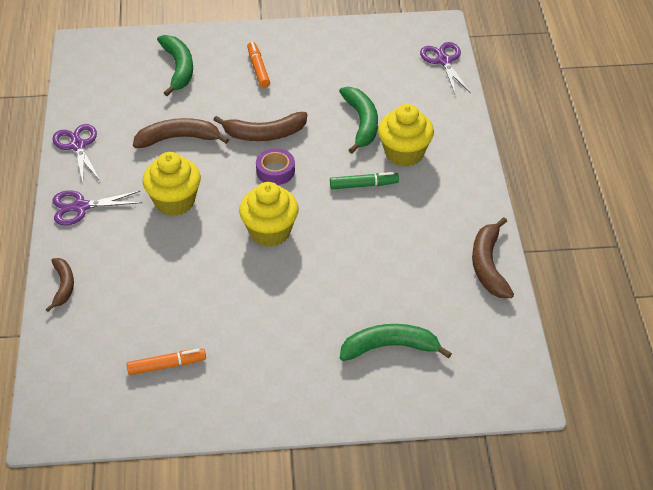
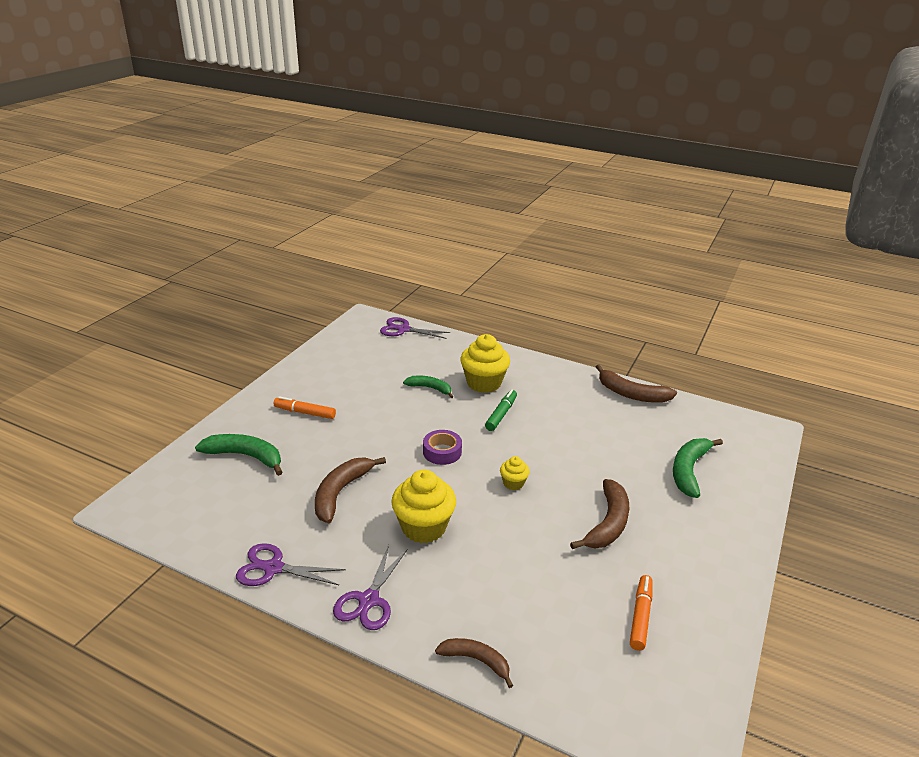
camera: 60 degrees left, 15 degrees down
brown banana [214,112,307,141] -> brown banana moved to [570,479,629,549]
yellow cupcake [239,182,299,247] -> yellow cupcake [500,456,530,490], size x0.50
green banana [339,87,378,154] -> green banana [403,376,454,398], size x0.64

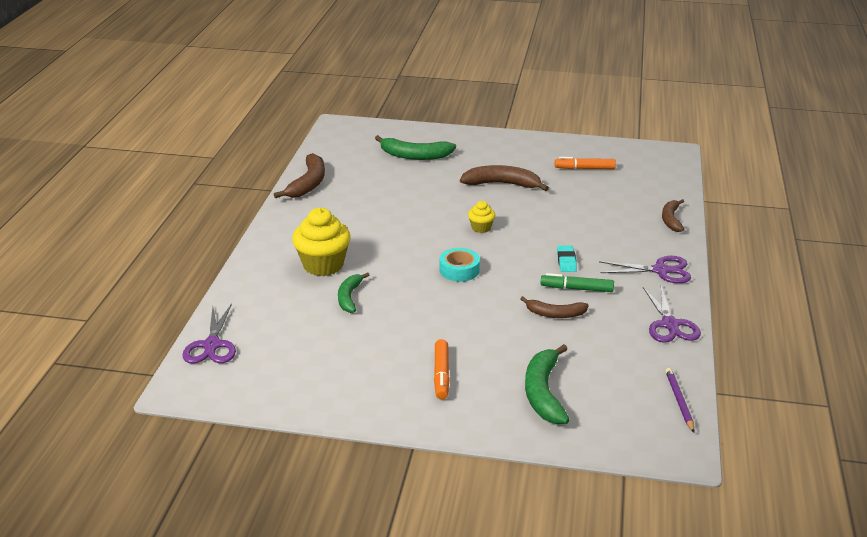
camera: 105 degrees left, 0 degrees up
brown banana [315,457,386,523] -> brown banana [520,296,589,318], size x0.64
yellow cupcake [391,469,456,543] -> turquoise eraser [557,245,577,272]
purple tape [423,430,462,465] -> turquoise tape [440,248,480,282]
green marker [485,389,517,431] -> green marker moved to [540,273,614,292]
none -> purple pencil [665,368,694,433]

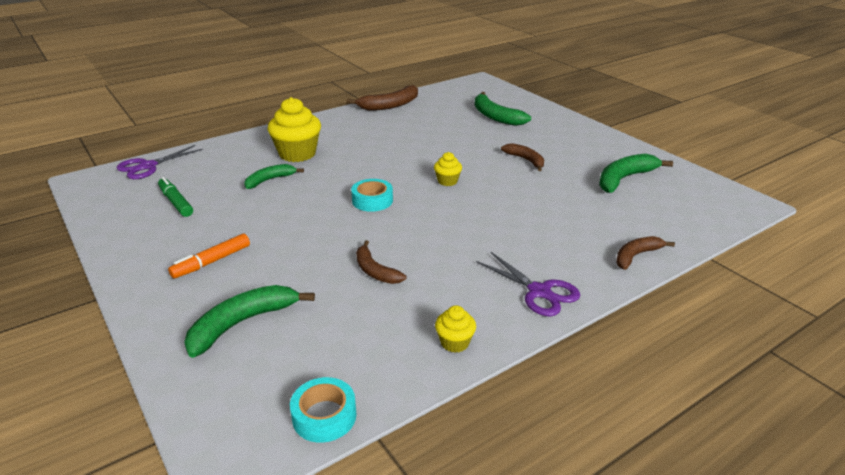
camera: 45 degrees right, 0 degrees up
brown banana [460,165,549,191] -> brown banana [501,143,544,171], size x0.64
green marker [540,273,614,292] -> green marker moved to [158,177,193,217]
orange marker [555,157,616,169] -> green banana [599,154,673,193]
turquoise eraser [557,245,577,272] -> none
purple scissors [643,286,701,343] -> yellow cupcake [435,305,476,353]
purple pencil [665,368,694,433] -> turquoise tape [290,377,356,443]

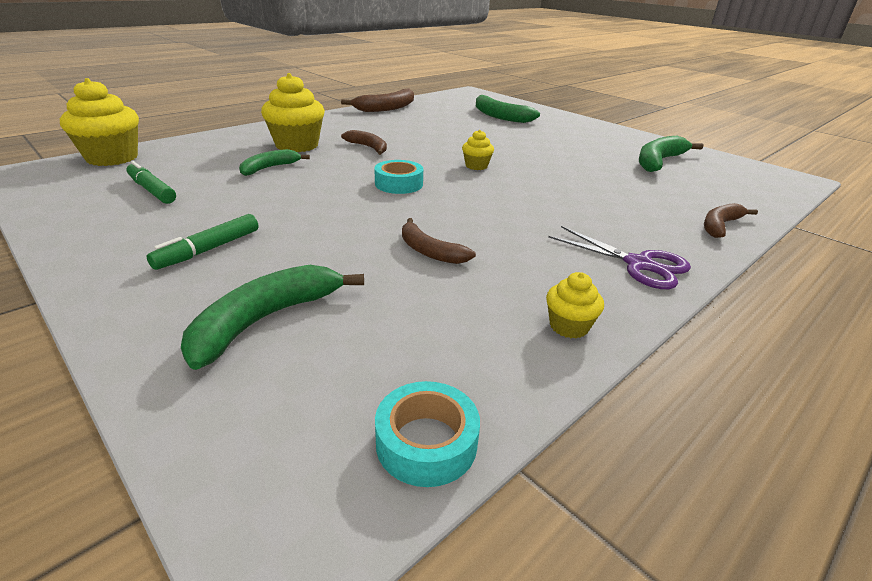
camera: 10 degrees left, 0 degrees up
purple scissors [117,145,203,179] -> yellow cupcake [60,78,139,166]
orange marker [168,233,250,279] -> green marker [147,214,258,270]
brown banana [501,143,544,171] -> brown banana moved to [341,130,387,155]

